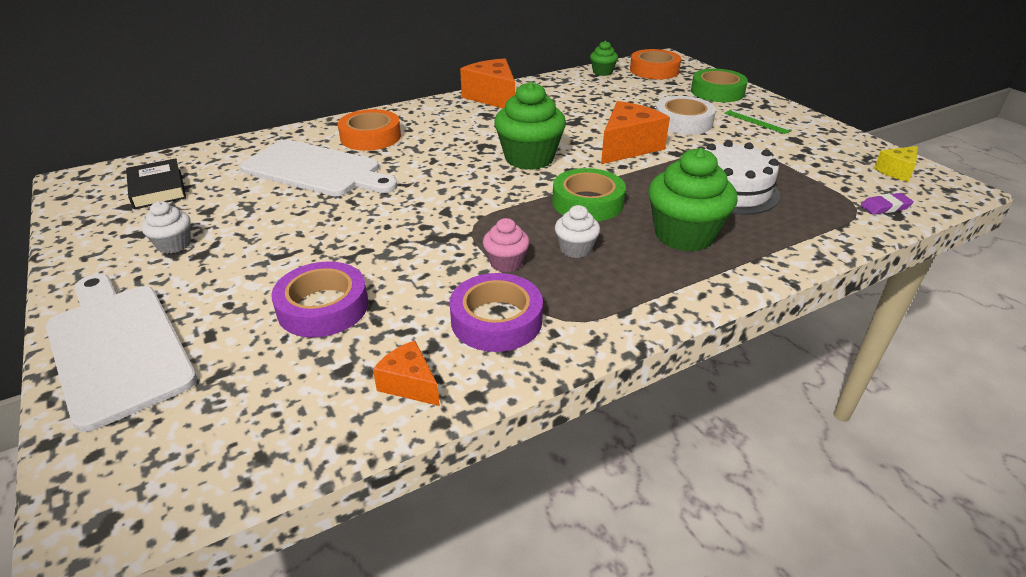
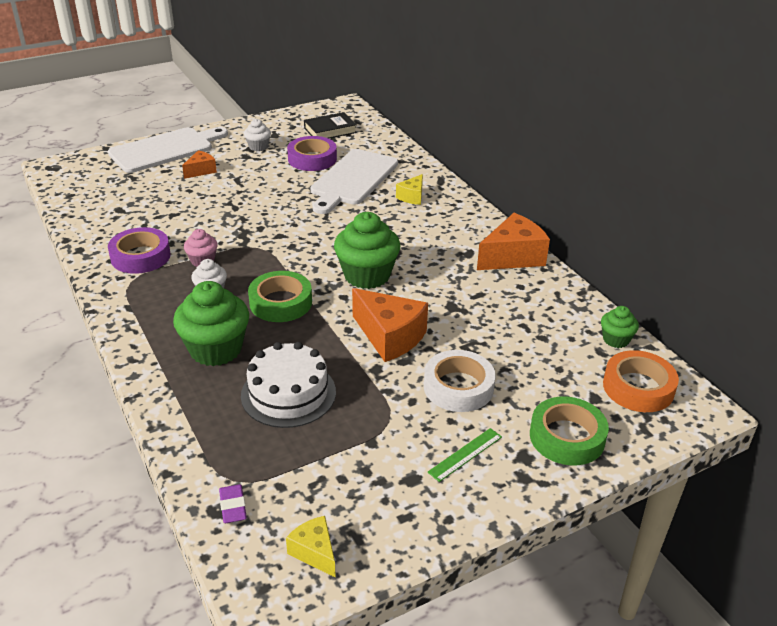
camera: 90 degrees right, 0 degrees up
purple tape [271,261,368,337] -> purple tape moved to [287,136,337,171]
orange tape [338,109,401,151] -> yellow cheese [396,174,423,205]
orange cheese [373,341,440,406] -> orange cheese moved to [182,150,217,179]

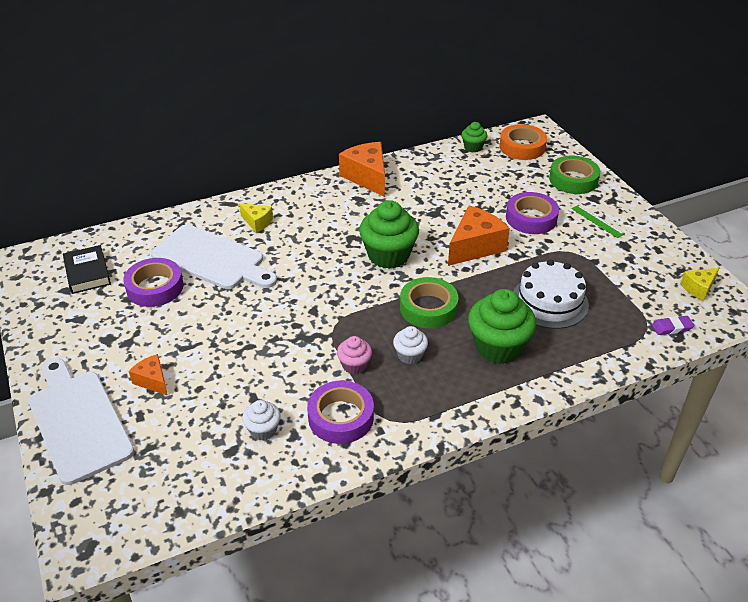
camera: 85 degrees left, 5 degrees up
white cupcake [244,119,271,151] -> white cupcake moved to [242,400,281,441]
white tape [424,350,495,412] -> purple tape [506,192,559,234]

